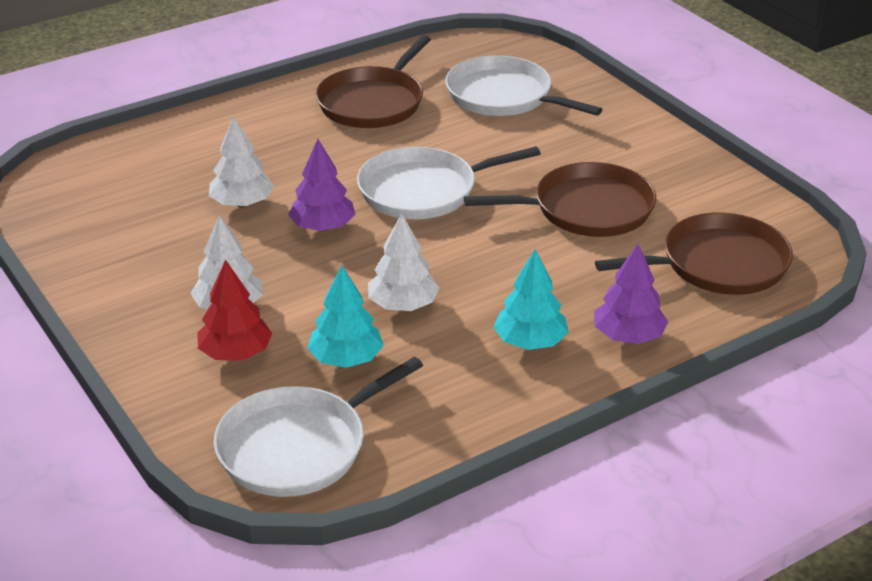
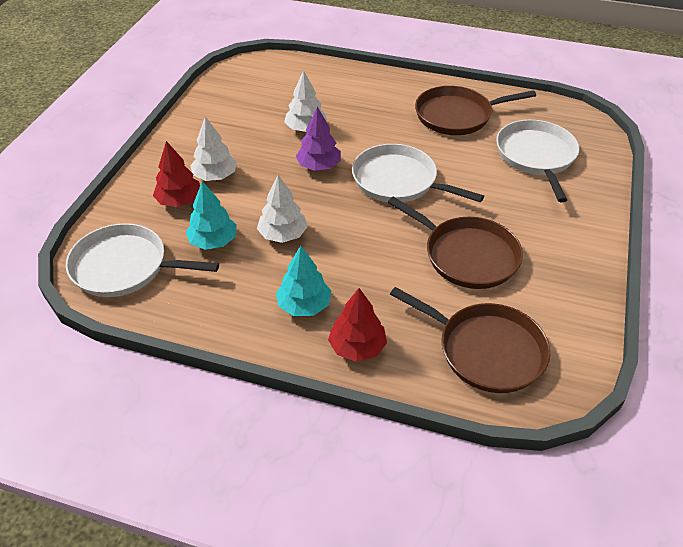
camera: 50 degrees right, 10 degrees up
purple tree [594,243,668,344] -> red tree [328,288,387,362]

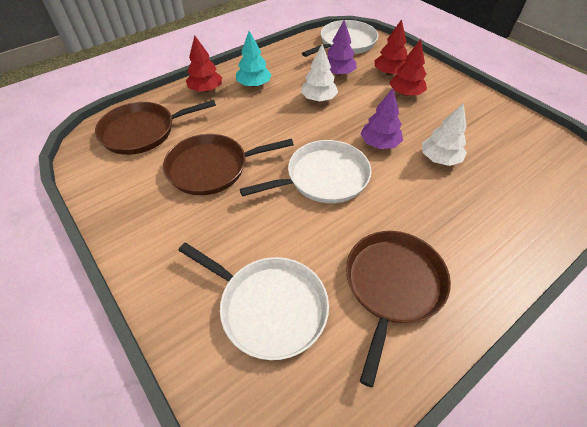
camera: 125 degrees right, 5 degrees up
turquoise tree [185,181,237,250] -> purple tree [328,20,357,76]
white tree [190,116,237,181] -> red tree [389,39,427,96]

